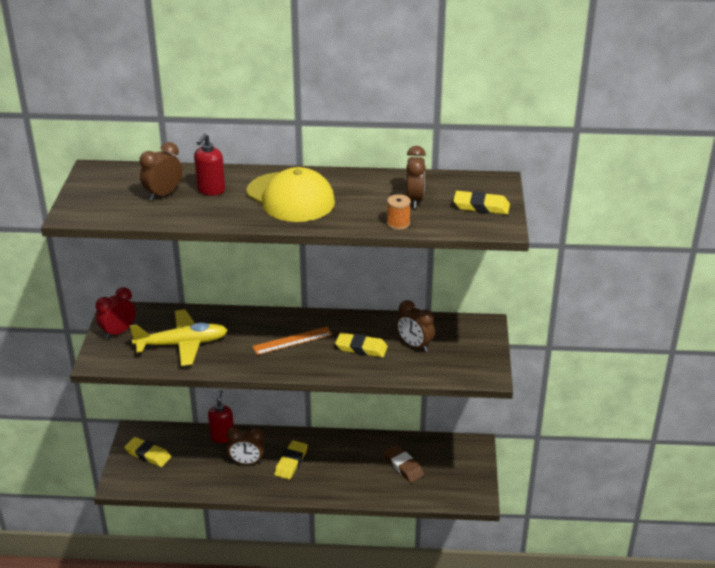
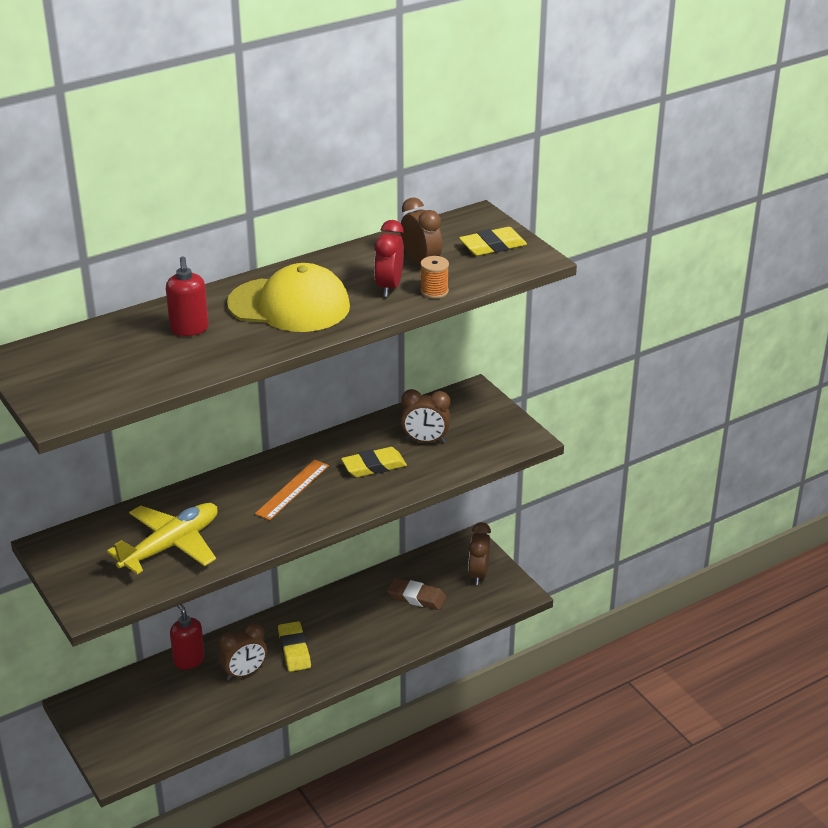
camera: 35 degrees left, 0 degrees up
red clock [96,287,136,339] -> red clock moved to [374,220,404,297]
yellow eraser [125,437,171,467] -> none
brown clock [140,142,182,201] -> brown clock moved to [468,522,491,585]

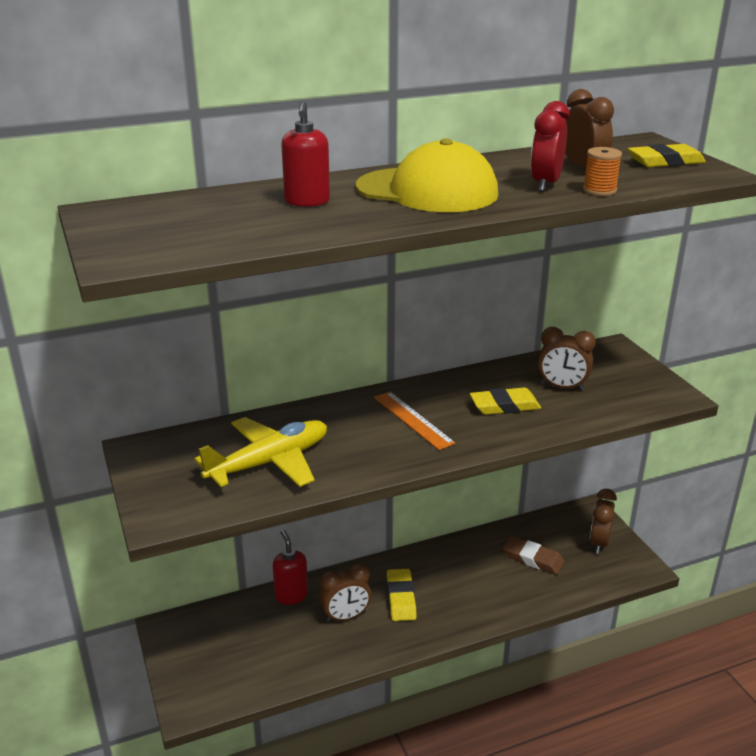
camera: 10 degrees right, 5 degrees down
orange ruler [255,460,329,520] -> orange ruler turned 75 degrees counterclockwise [374,392,456,450]

